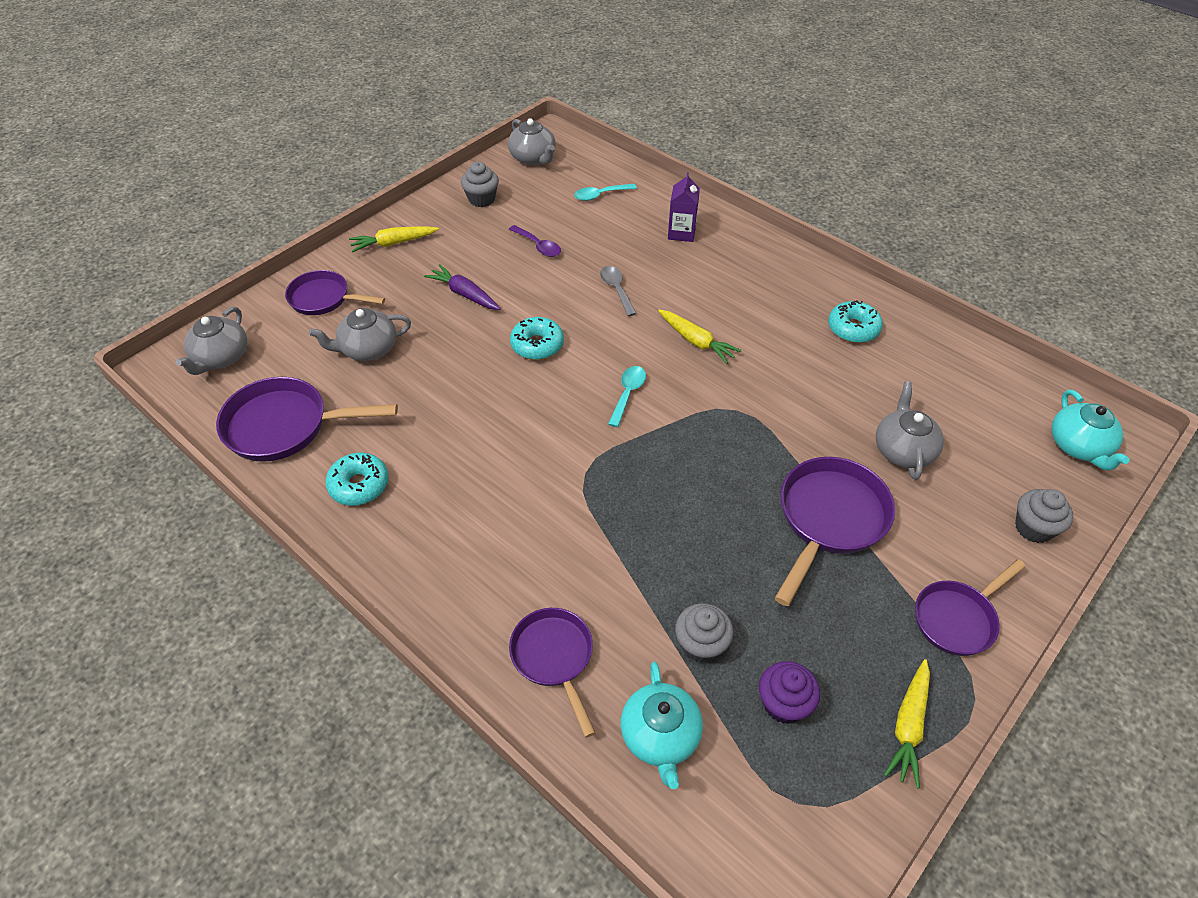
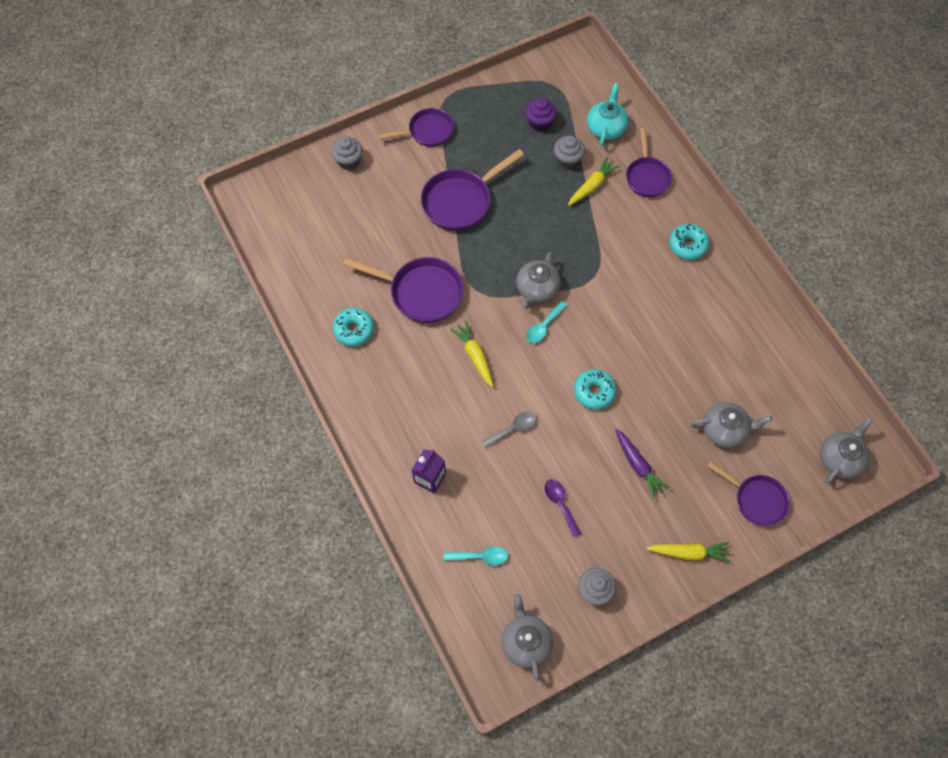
camera: 160 degrees left, 15 degrees up
purple pan [216,377,398,462] -> purple pan moved to [343,257,464,323]
turquoise donut [326,453,389,506] -> turquoise donut moved to [669,224,709,260]
grey spoon [600,266,637,316] -> grey spoon turned 120 degrees counterclockwise [481,412,536,449]
grey teapot [876,381,944,480] -> grey teapot moved to [516,252,561,309]
yellow carrot [884,659,930,788] -> yellow carrot moved to [568,157,620,206]
turquoise teapot [1051,390,1130,471] -> none

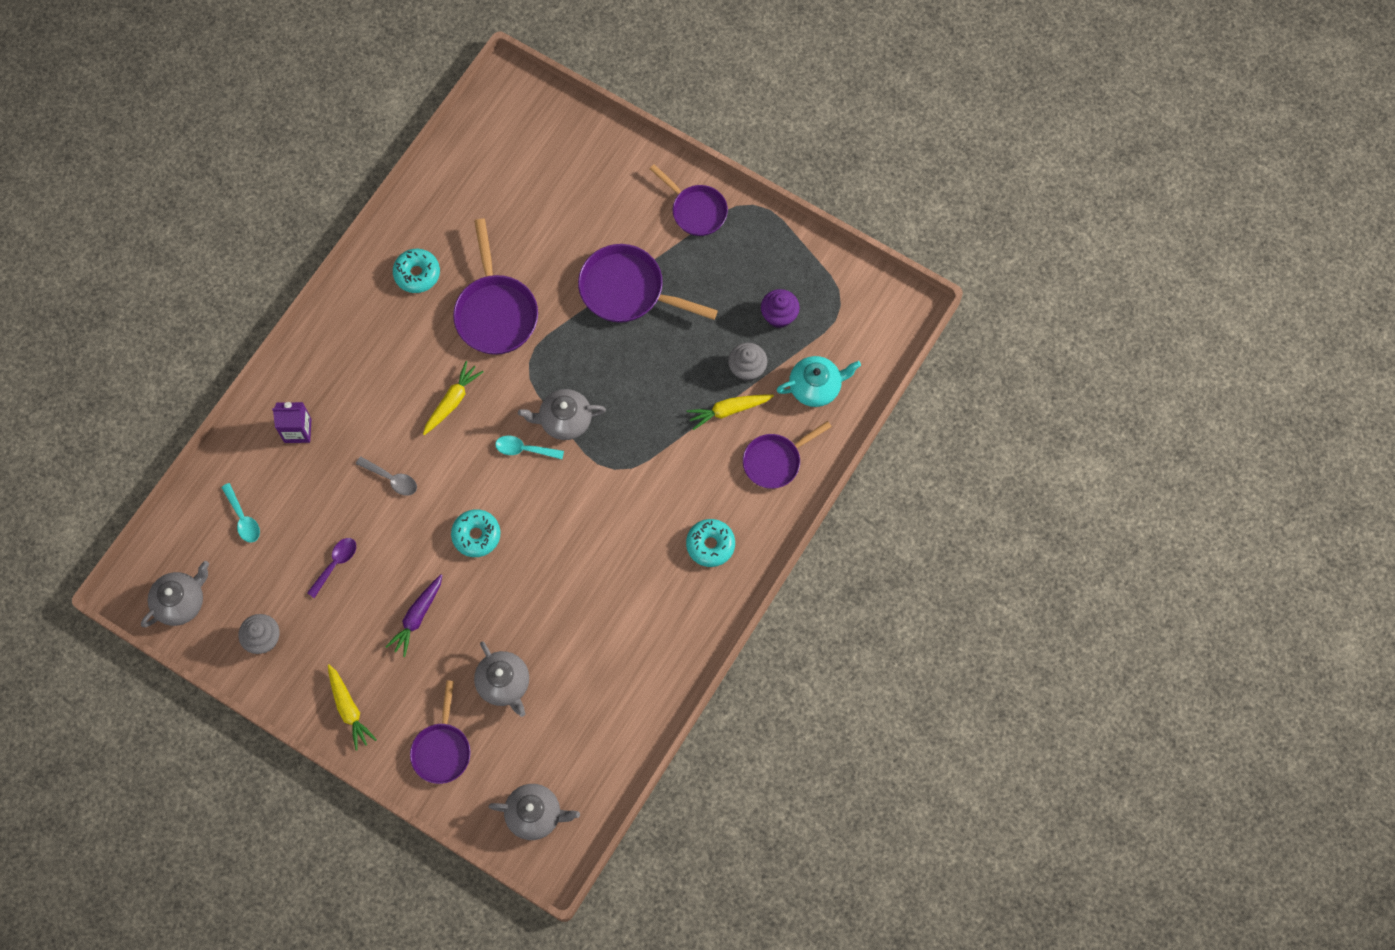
camera: 60 degrees right, 5 degrees up
grey cupcake [331,137,363,170] -> none
yellow carrot [568,157,620,206] -> yellow carrot turned 150 degrees clockwise [687,395,774,430]

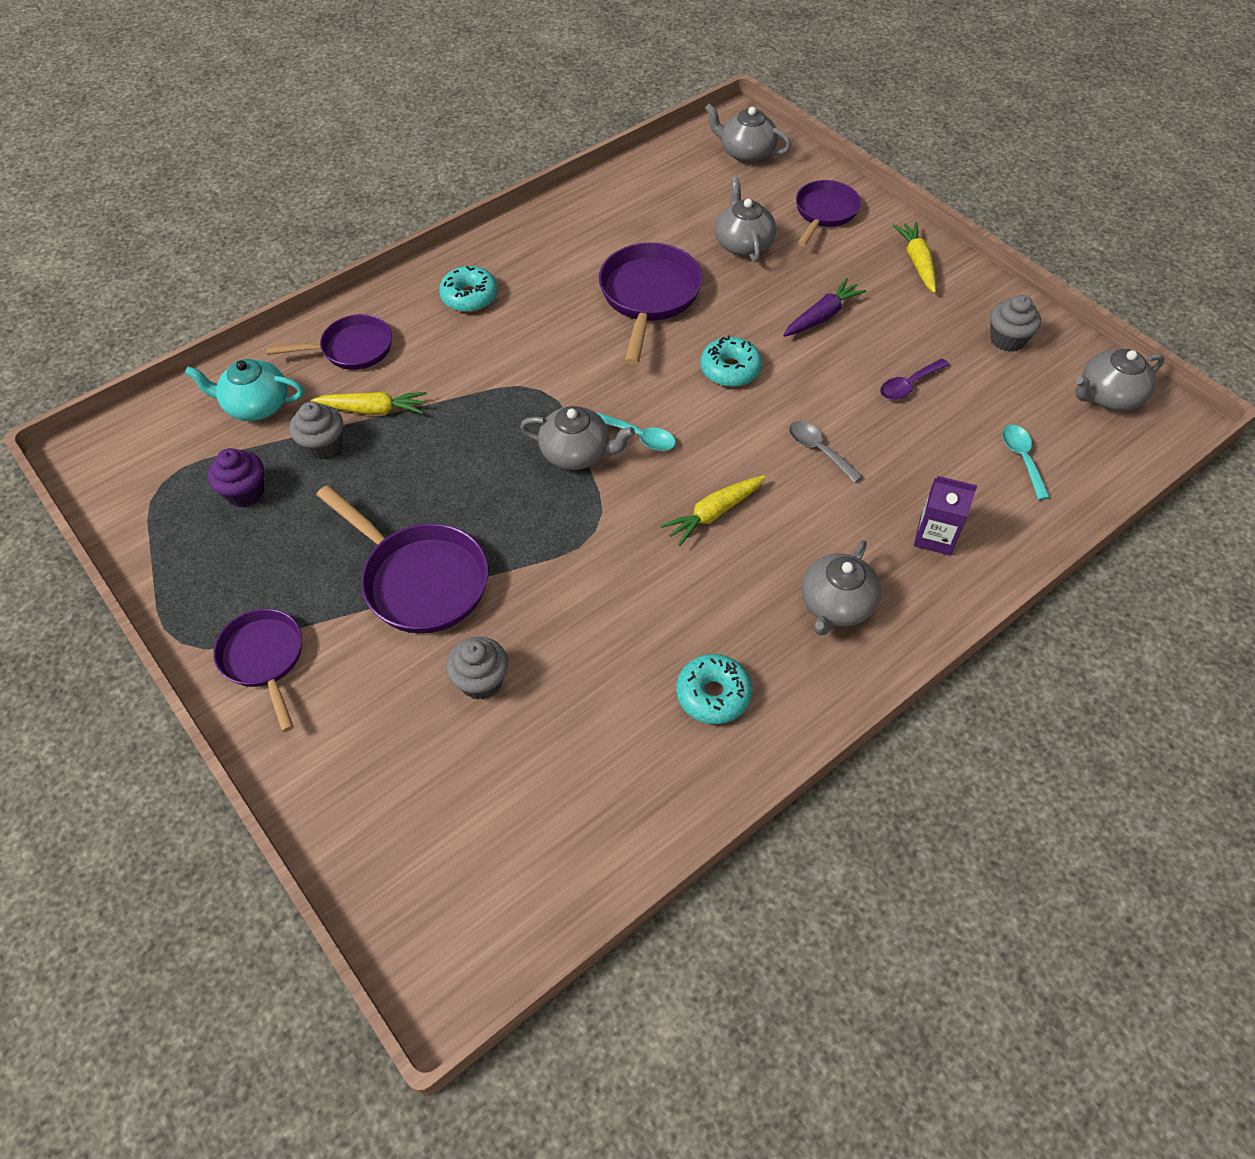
camera: 160 degrees left, 15 degrees down
purple pan [453,218,538,355] -> purple pan moved to [599,243,702,365]
none -> grey cupcake [446,637,508,700]
none -> grey teapot [802,540,881,635]

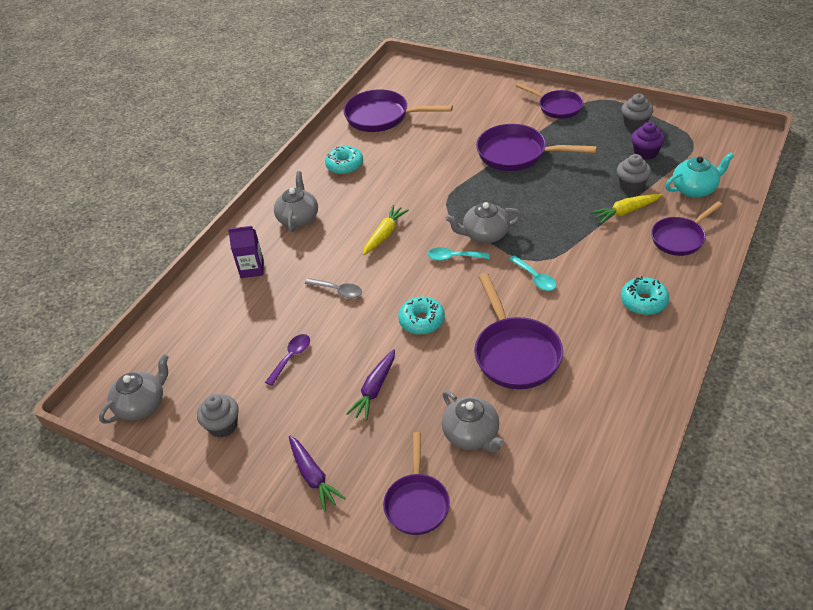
camera: 160 degrees right, 10 degrees down
grey cupcake [446,637,508,700] -> grey cupcake moved to [621,94,653,130]
grey teapot [705,104,791,163] -> none
yellow carrot [893,222,936,293] -> purple carrot [289,436,346,512]
turquoise spoon [1002,425,1050,500] -> turquoise spoon moved to [509,255,556,291]
none -> purple pan [343,89,453,132]

